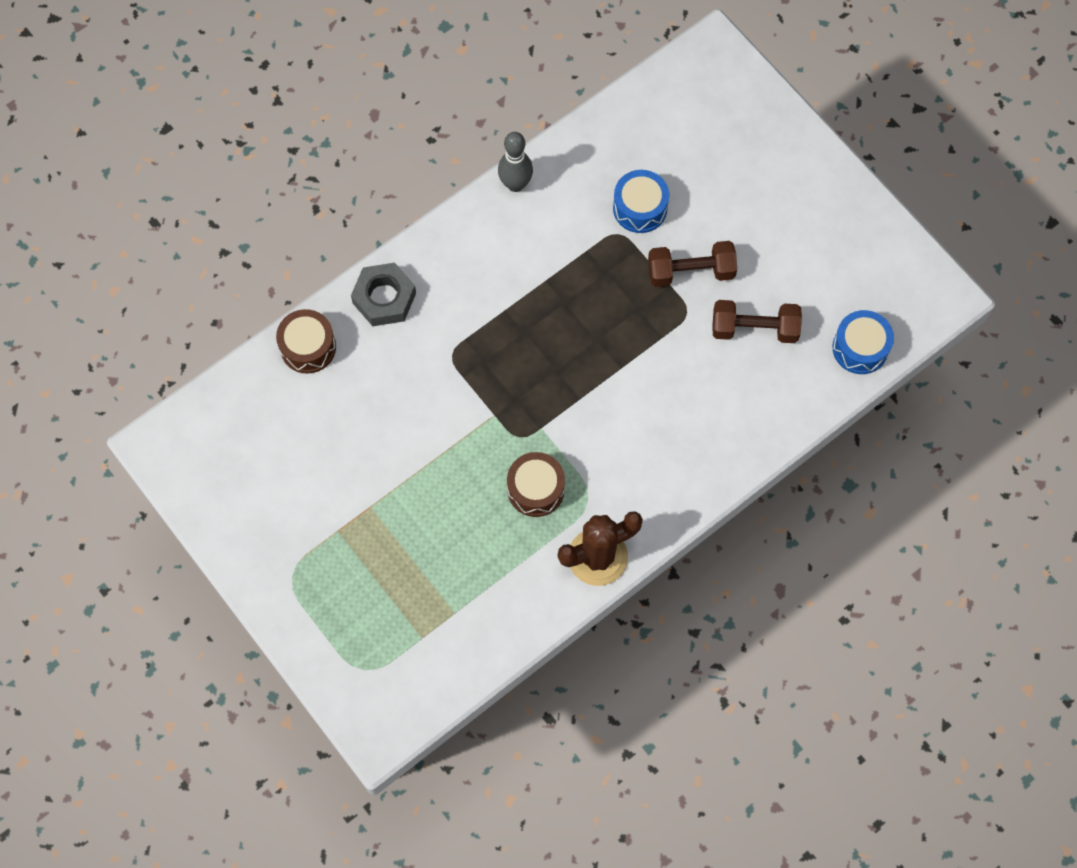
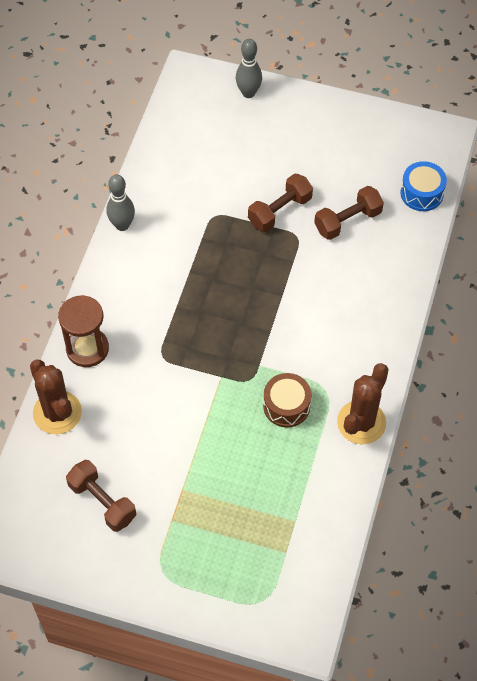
camera: 35 degrees left, 10 degrees down
brown drum [276,309,336,374] -> brown cactus [30,360,82,434]
grey nut [351,263,416,326] -> brown hourglass [58,295,109,367]
blue drum [613,170,669,233] -> none
none -> brown dumbbell [66,460,136,532]
none -> grey bowling pin [236,39,262,98]

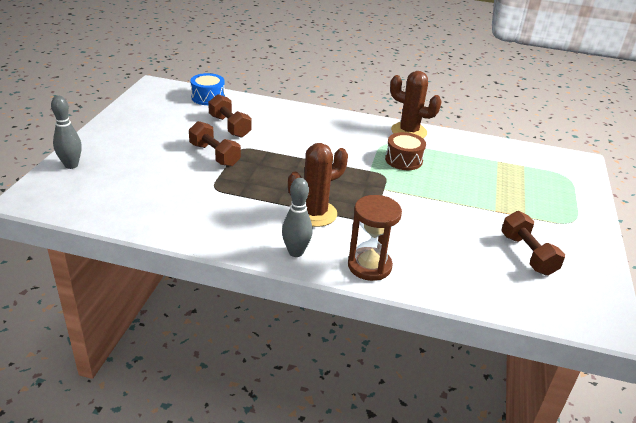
camera: 95 degrees left, 25 degrees down
brown cactus [30,360,82,434] -> brown cactus moved to [288,143,348,227]
brown dumbbell [66,460,136,532] -> brown dumbbell turned 60 degrees counterclockwise [501,211,565,276]
grey bowling pin [106,174,135,231] -> grey bowling pin moved to [282,178,313,257]

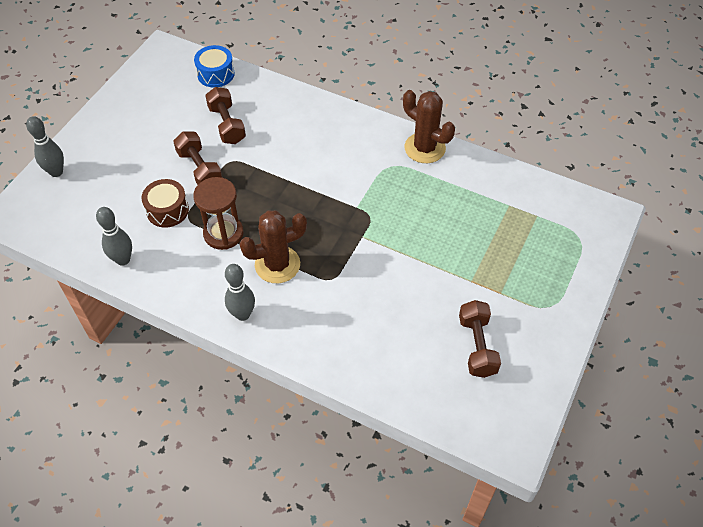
camera: 15 degrees right, 20 degrees up
brown hourglass [348,195,402,281] -> brown hourglass moved to [193,177,244,250]
brown drum [385,132,426,170] -> brown drum moved to [141,179,189,228]
none -> grey bowling pin [96,207,132,266]

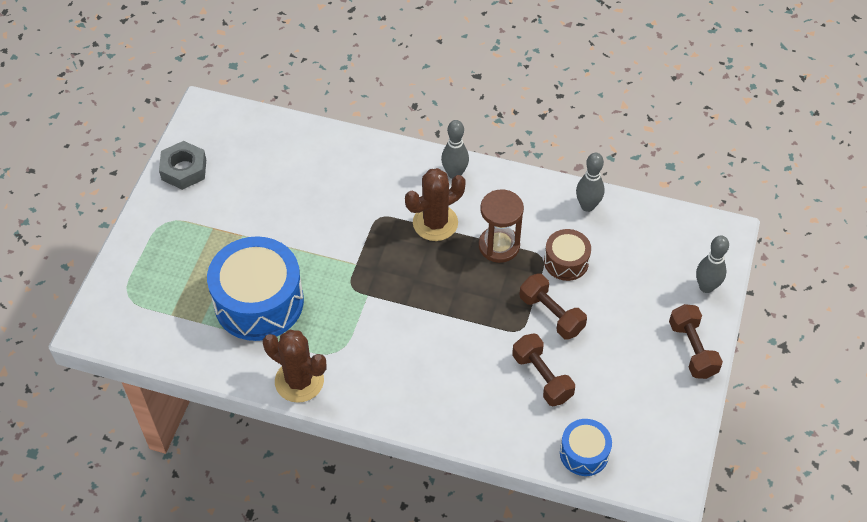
camera: 170 degrees right, 0 degrees up
brown dumbbell [459,300,501,378] -> brown dumbbell moved to [669,304,723,379]
none -> grey nut [159,141,206,190]
none -> blue drum [207,236,304,341]

